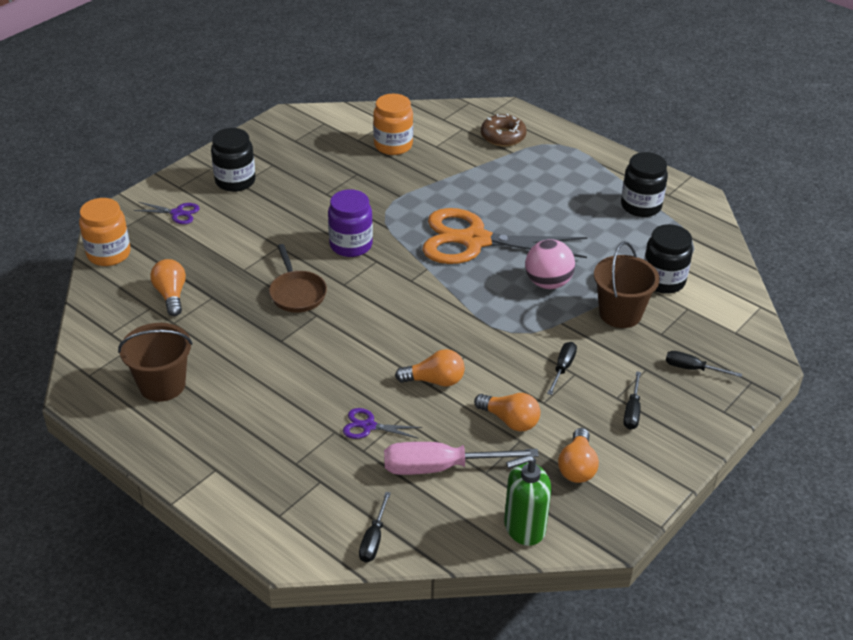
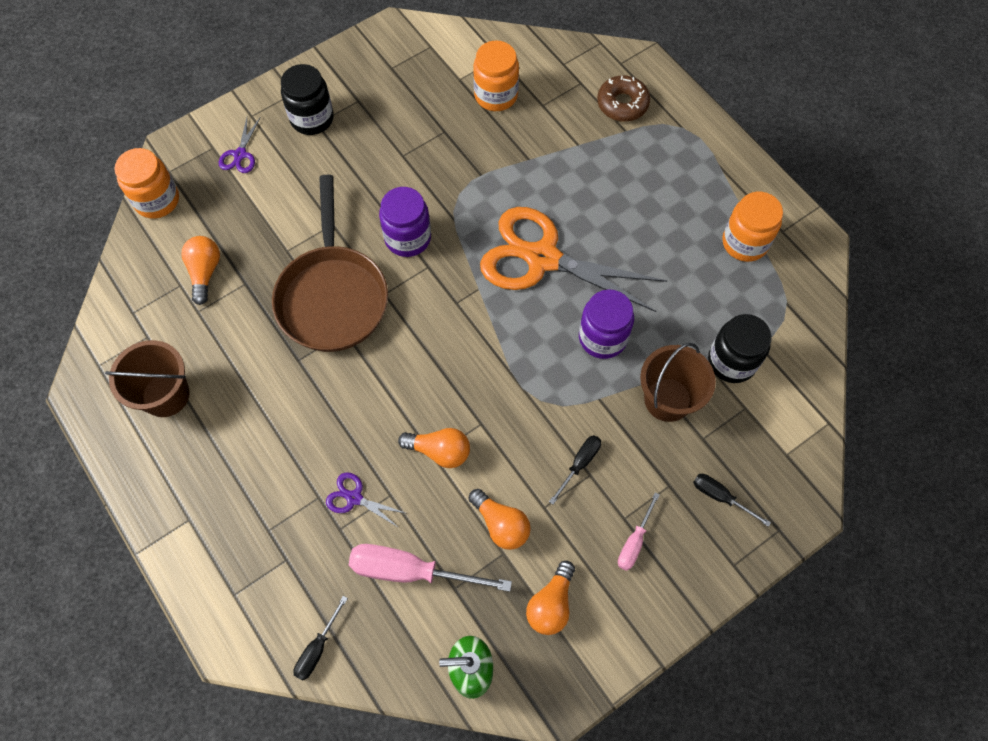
camera: 15 degrees right, 25 degrees up
purple scissors [134,202,200,224] -> purple scissors turned 75 degrees clockwise [219,118,260,173]
brown pan [269,244,327,313] -> brown pan [272,175,388,352], size x1.85
pink ball [525,239,575,289] -> purple jar [579,290,634,359]
black jar [621,152,668,217] -> orange jar [722,192,783,262]
black screwdriver [623,371,641,430] -> pink screwdriver [618,492,660,571]

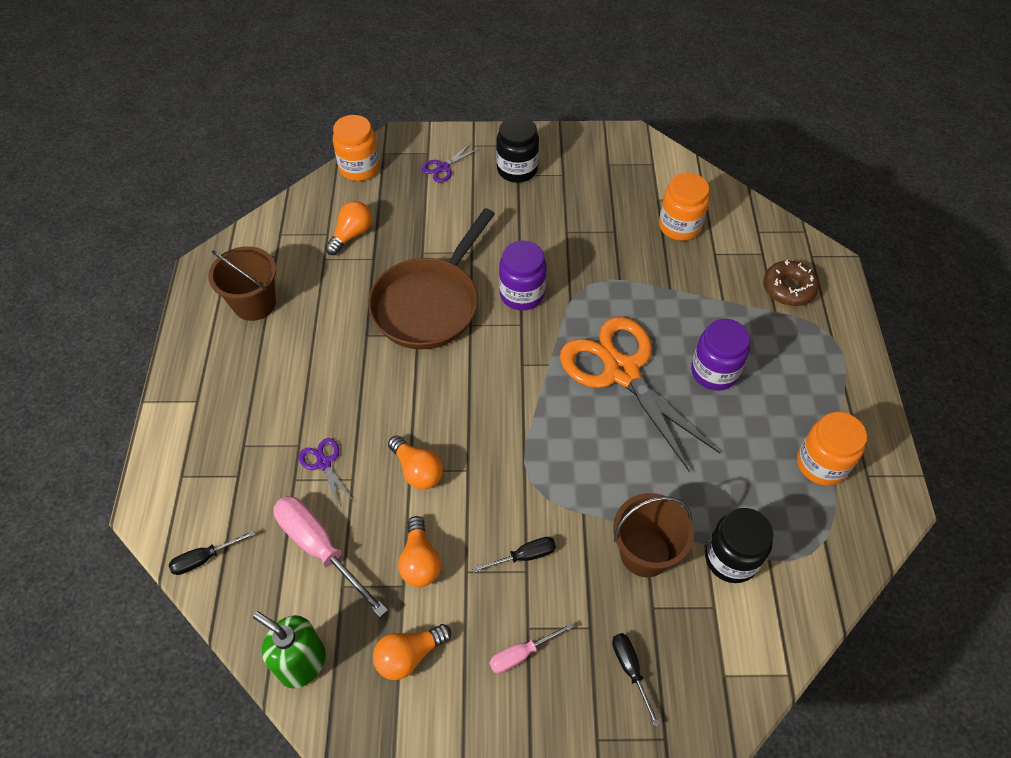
camera: 35 degrees right, 10 degrees down
purple jar [579,290,634,359] -> purple jar moved to [691,319,750,391]

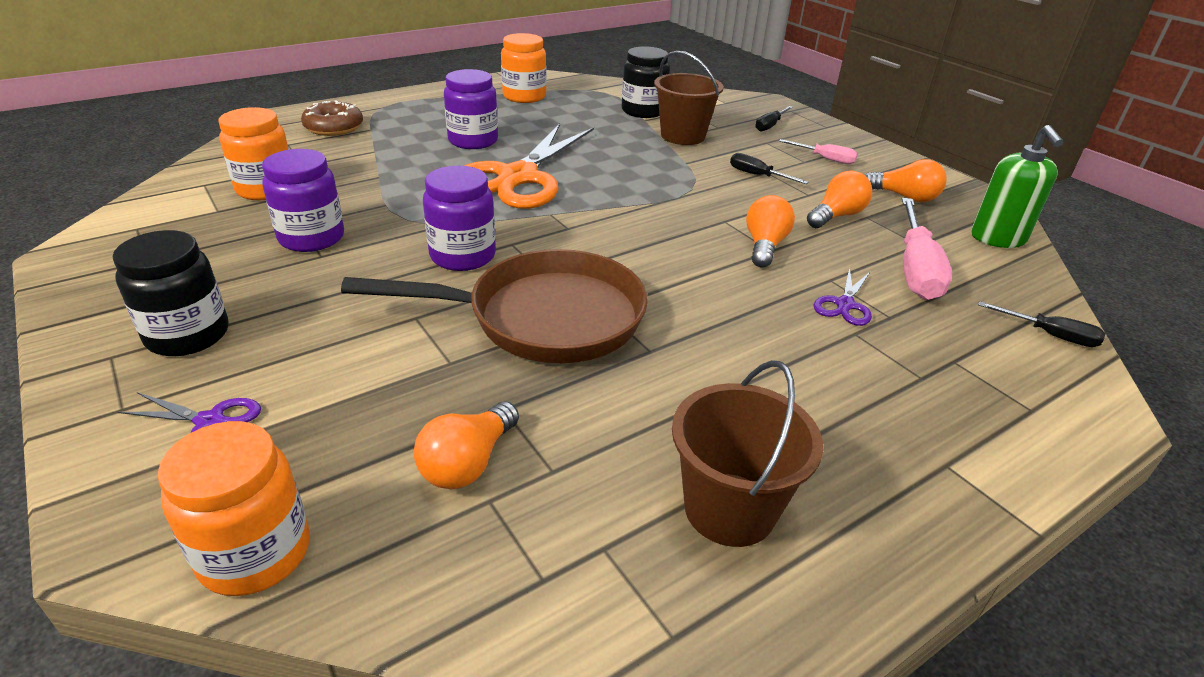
camera: 125 degrees left, 20 degrees down
orange light bulb [325,201,372,255] -> orange light bulb turned 60 degrees counterclockwise [414,401,519,489]
none -> purple jar [262,149,344,252]

